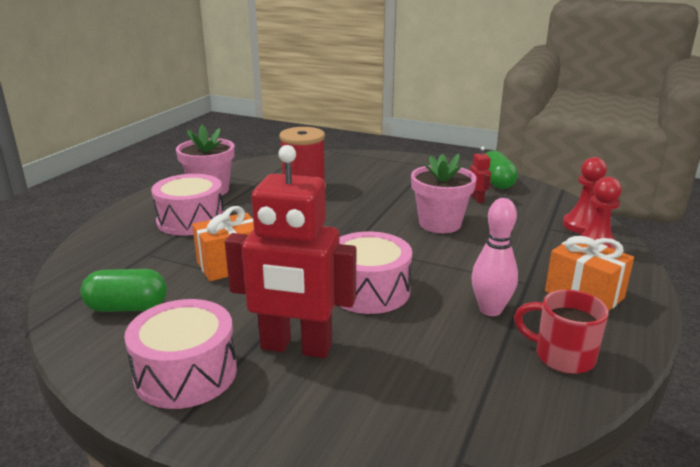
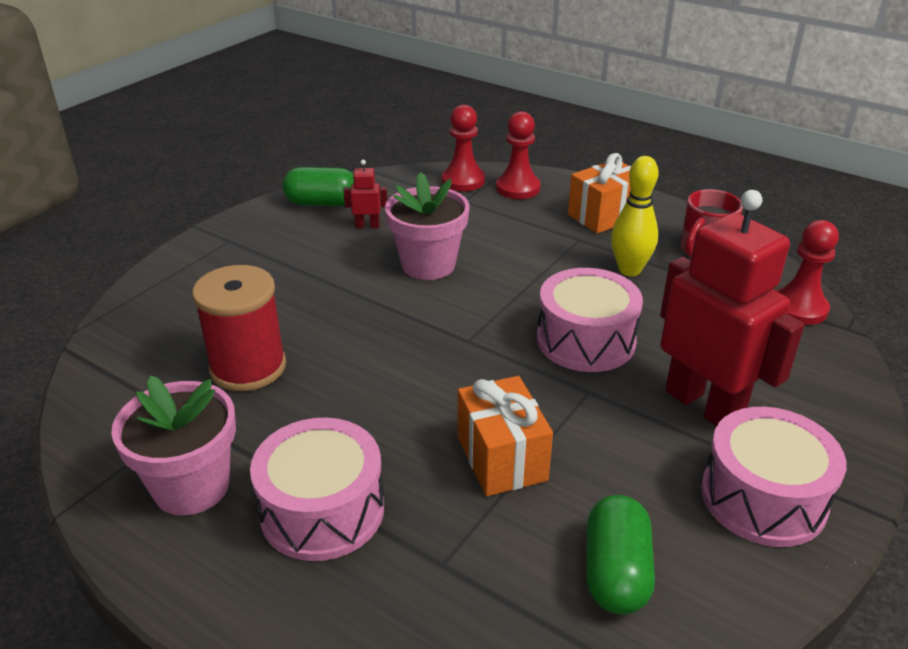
camera: 80 degrees left, 10 degrees up
red robot [225,145,356,358] -> red robot turned 60 degrees counterclockwise [660,190,804,427]
pink bowling pin [471,198,518,316] -> yellow bowling pin [611,156,658,276]
none -> red pawn [777,220,839,325]

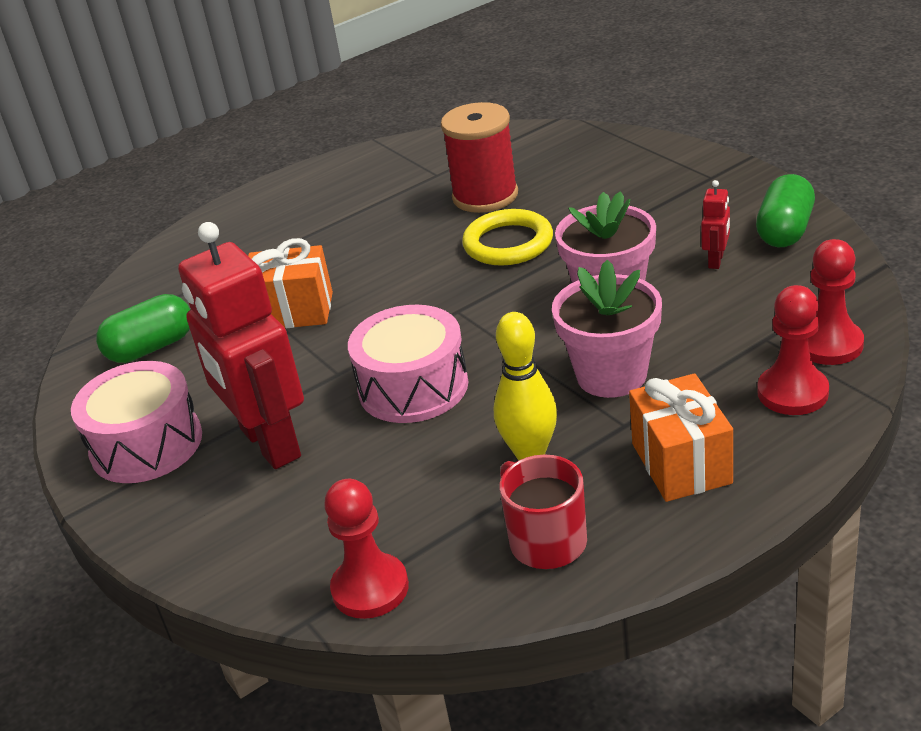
camera: 115 degrees right, 0 degrees up
pink flower pot [111,375,236,515] -> pink flower pot moved to [552,260,662,398]
pink drum [250,418,384,561] -> none
green capsule [586,495,655,615] -> green capsule turned 60 degrees counterclockwise [96,294,190,363]
red robot [660,190,804,427] -> red robot turned 75 degrees clockwise [178,222,304,469]
none -> yellow ring [462,209,553,266]

